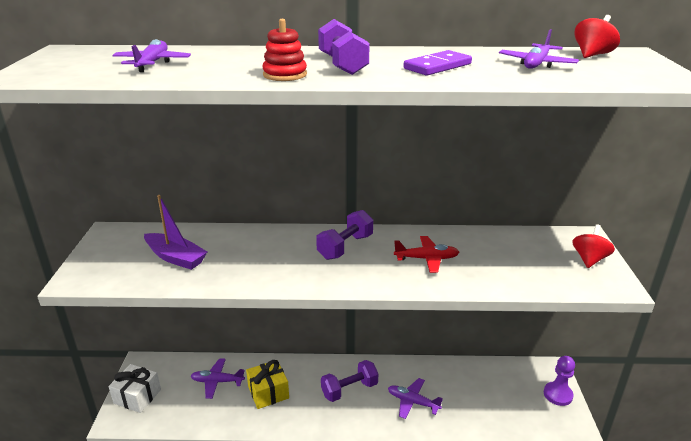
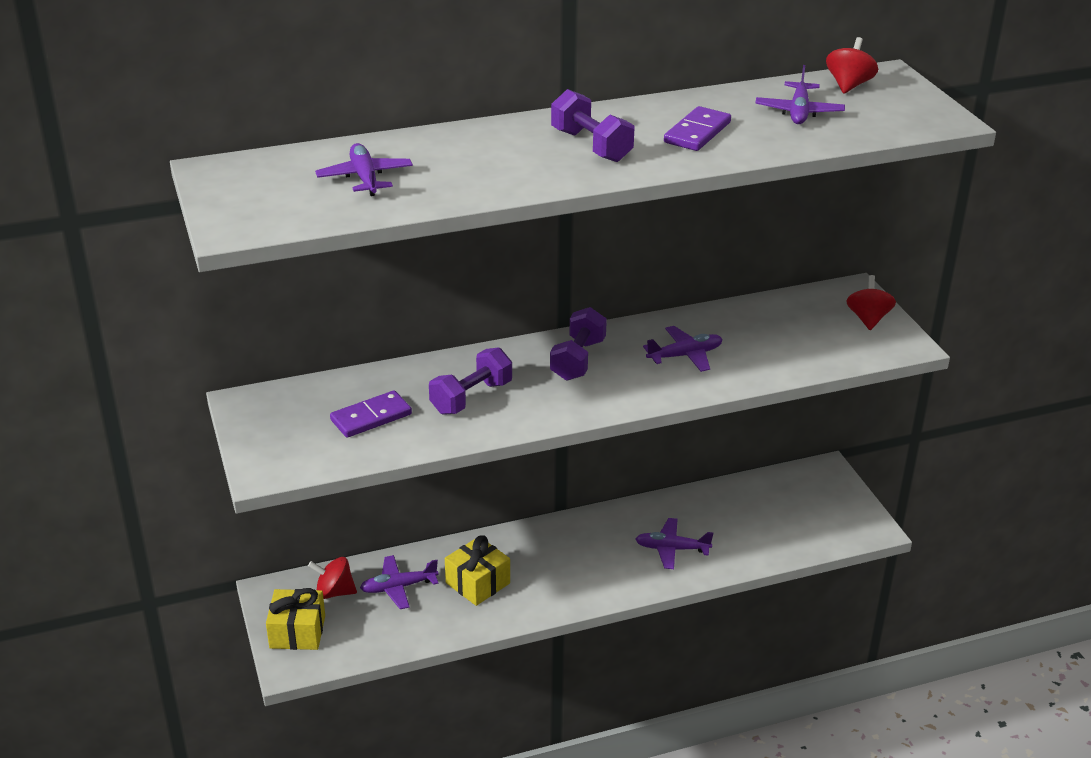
camera: 20 degrees left, 5 degrees up
white gift [108,364,161,413] -> yellow gift [266,588,325,650]
purple boat [144,195,207,270] -> purple domino [330,390,412,438]
red stacking toy [262,19,307,81] -> none
purple dumbbell [321,360,378,402] -> purple dumbbell moved to [429,347,512,415]
red plane [394,236,459,273] -> purple plane [643,326,723,372]
purple pawn [544,356,575,406] -> none
none -> red spinning top [308,557,357,599]

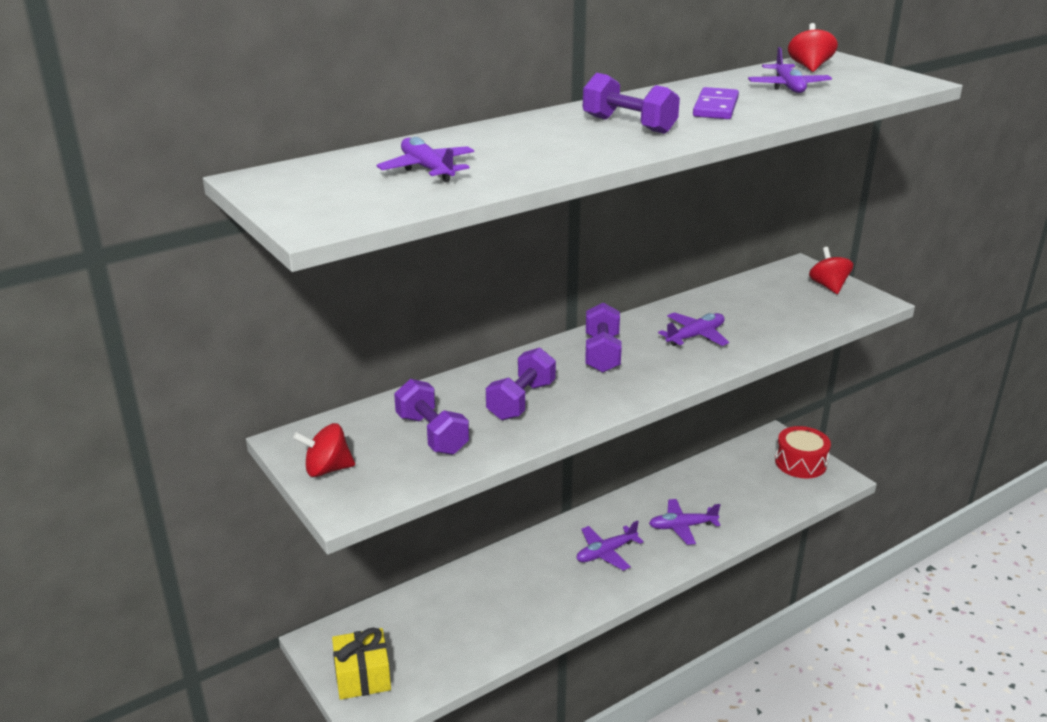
camera: 15 degrees left, 5 degrees down
red spinning top [308,557,357,599] -> red spinning top moved to [293,423,355,477]
purple domino [330,390,412,438] -> purple dumbbell [394,379,469,455]
purple plane [360,555,439,609] -> purple plane moved to [577,520,644,571]
yellow gift [445,535,510,606] -> none
none -> red drum [775,426,831,478]

